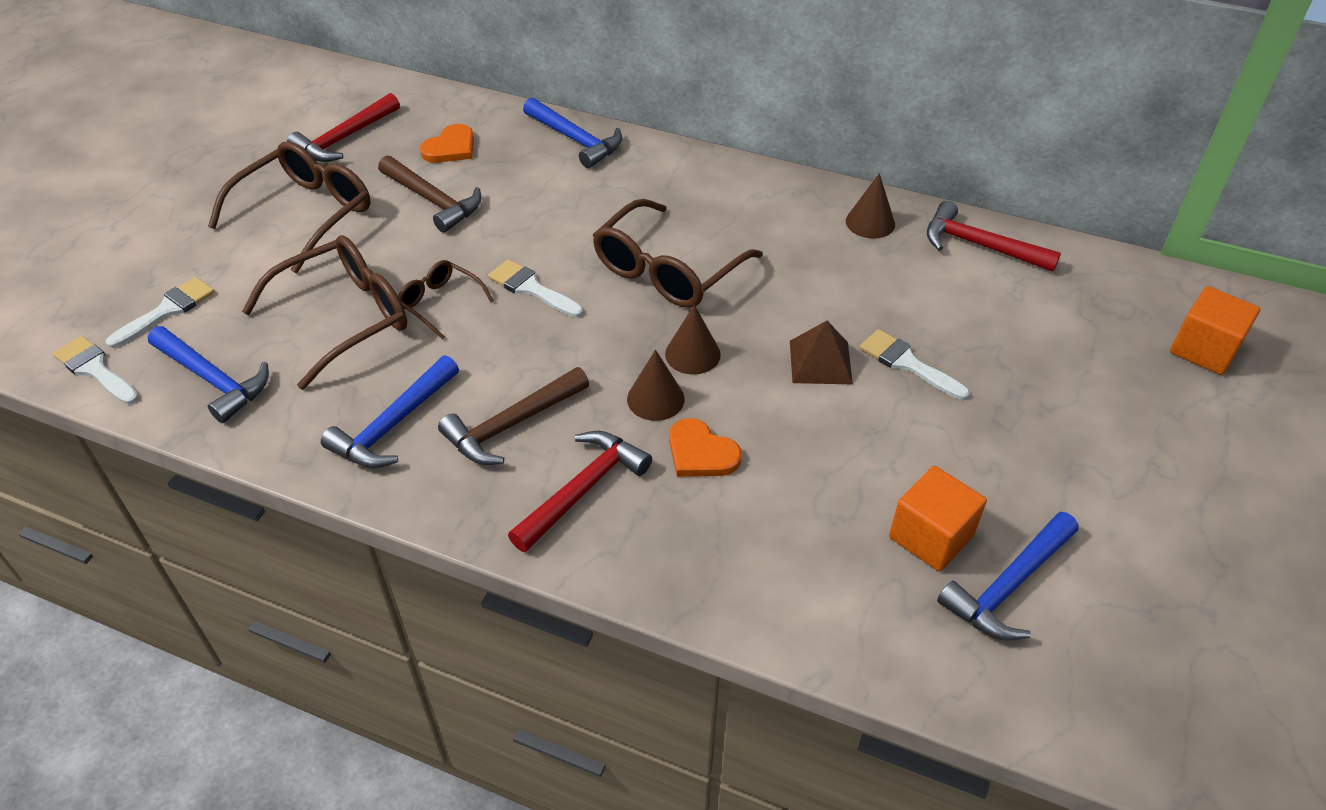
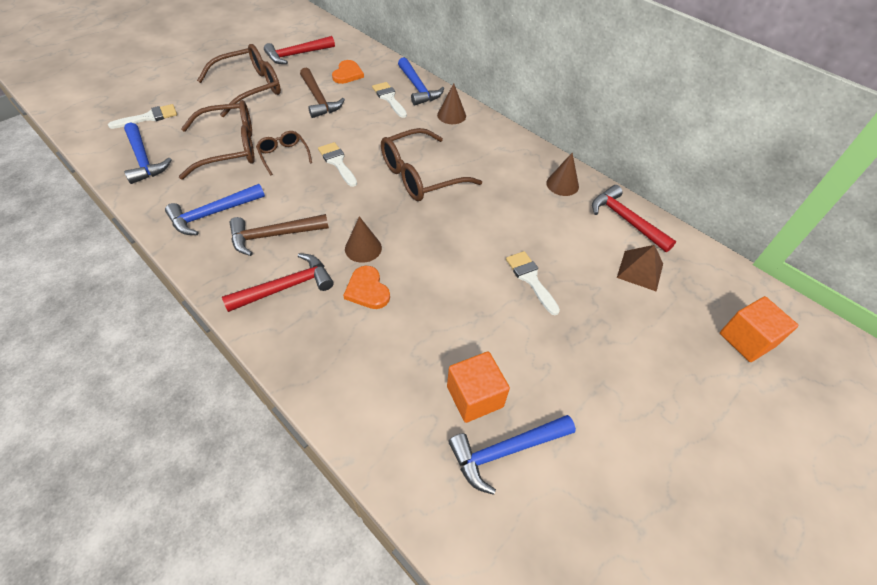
camera: 20 degrees right, 5 degrees up
white brush [53,336,139,405] -> white brush moved to [372,82,407,118]
orange heart [420,124,474,163] -> orange heart turned 45 degrees counterclockwise [332,60,364,84]
brown cone [665,305,721,375] -> brown cone moved to [437,83,466,124]
brown pyramid [790,321,853,384] -> brown pyramid moved to [617,245,663,292]

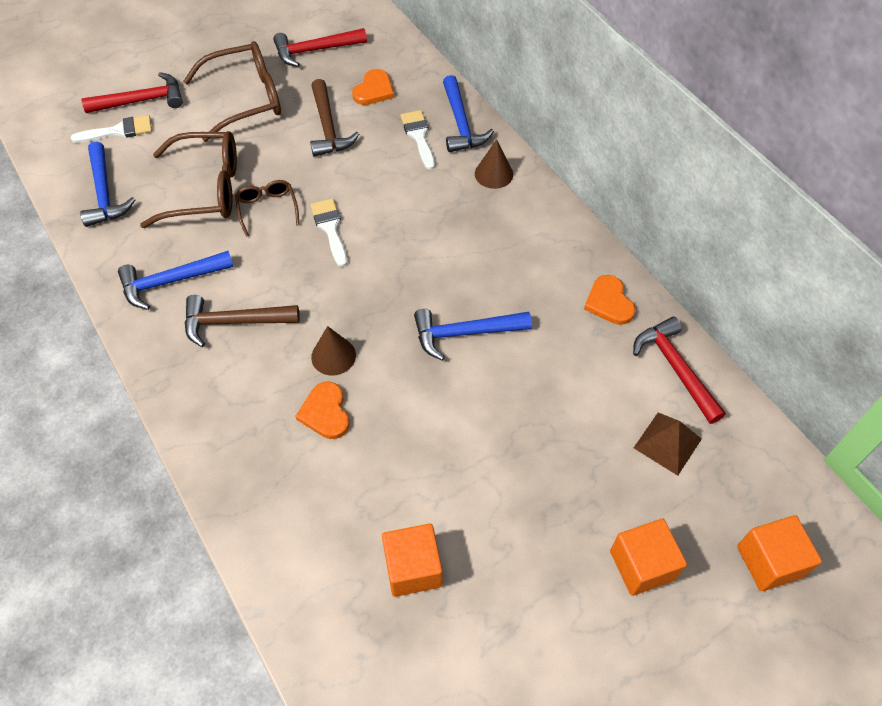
camera: 15 degrees right, 5 degrees up
red hammer [222,253,333,312] -> red hammer moved to [81,72,183,113]
brown glasses [381,128,482,201] -> none
blue hammer [448,415,576,495] -> blue hammer moved to [414,309,532,361]
white brush [506,251,560,315] -> none
brown cone [546,153,579,196] -> orange heart [584,275,635,325]
none -> orange cube [610,518,687,596]

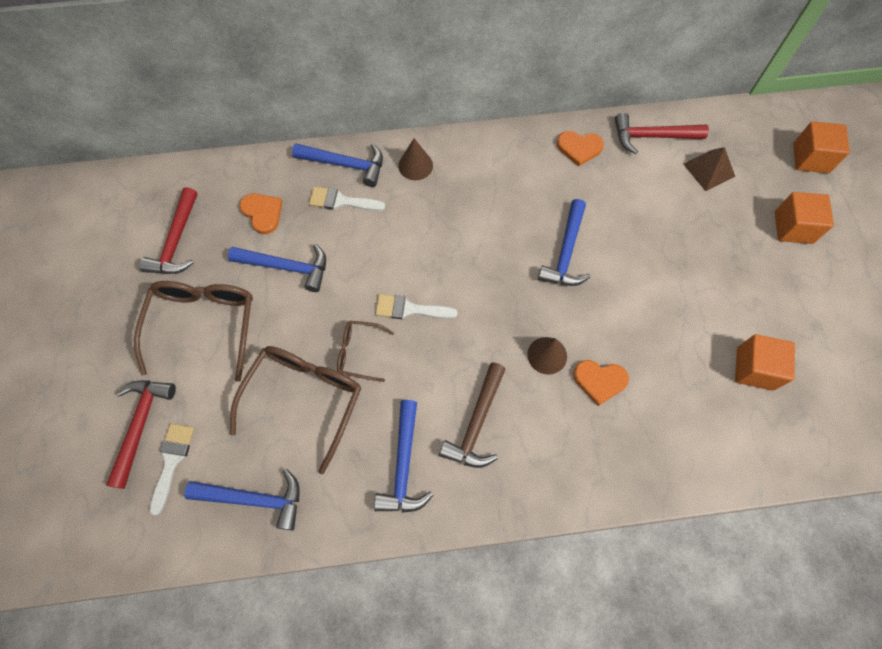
camera: 65 degrees left, 10 degrees up
brown hammer [310,79,359,157] -> blue hammer [228,244,326,292]

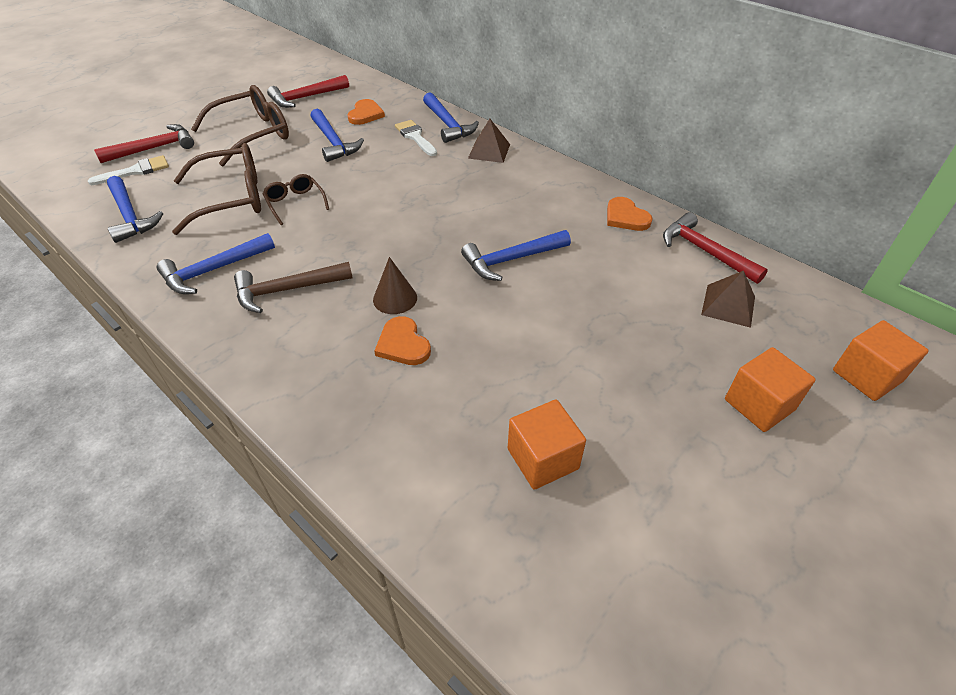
camera: 50 degrees right, 20 degrees down
white brush [375,294,458,319] -> none
brown cone [398,138,433,180] -> brown pyramid [468,119,510,163]

